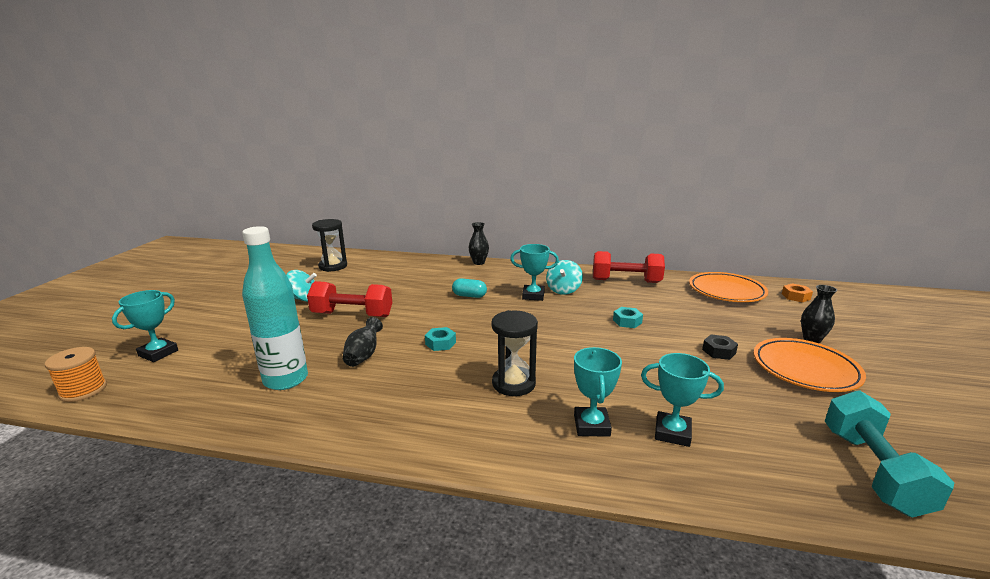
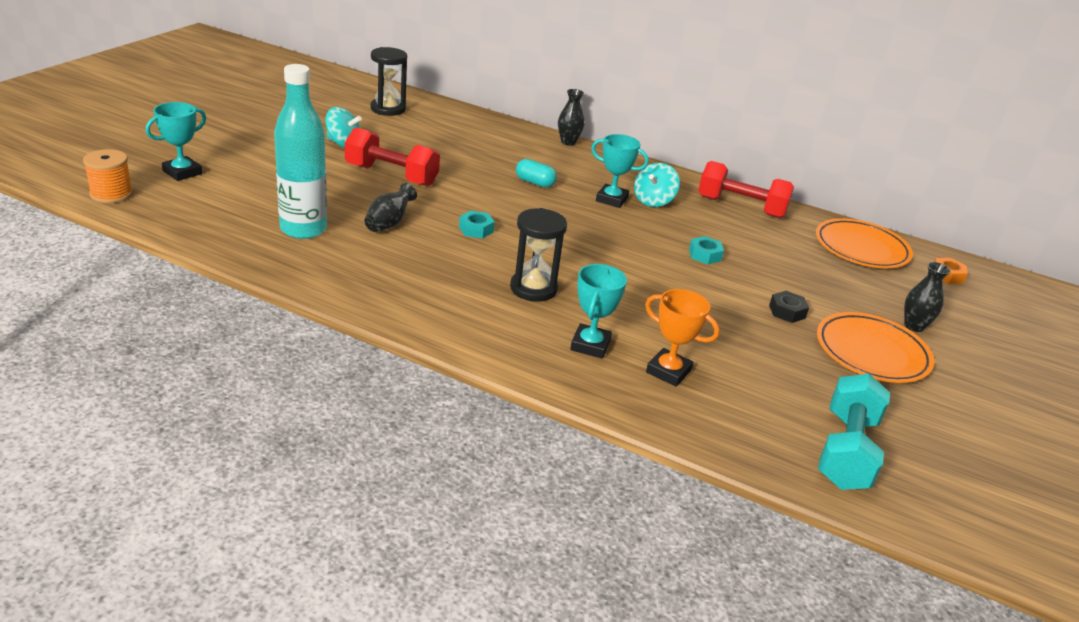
camera: 10 degrees right, 10 degrees up
turquoise trophy [641,353,724,447] -> orange trophy [645,289,719,387]

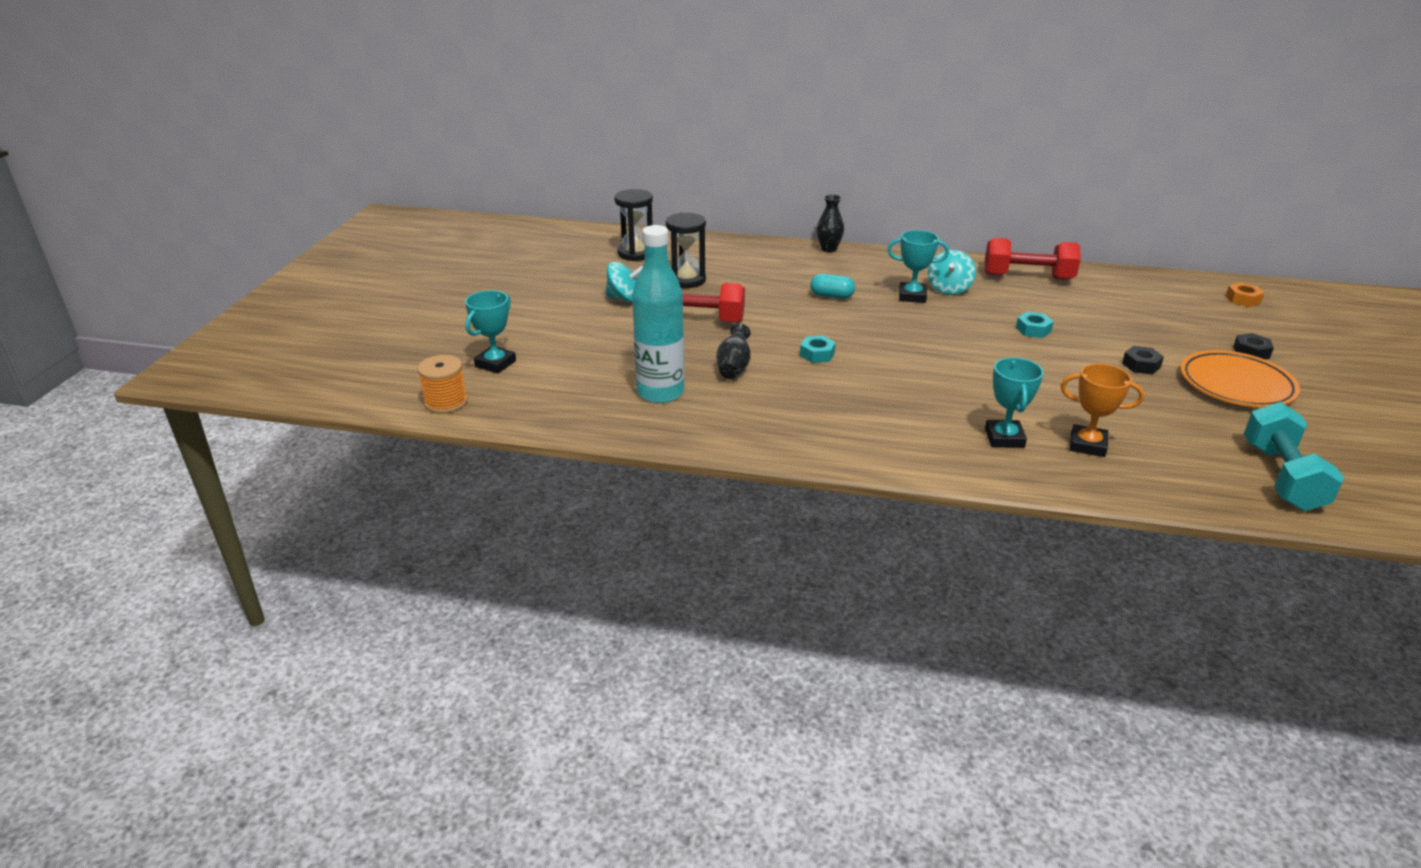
camera: 10 degrees left, 0 degrees up
black hourglass [510,208,567,301] -> black hourglass moved to [666,212,706,288]
orange plate [816,218,913,268] -> none
black vase [904,262,951,332] -> black nut [1233,333,1274,359]

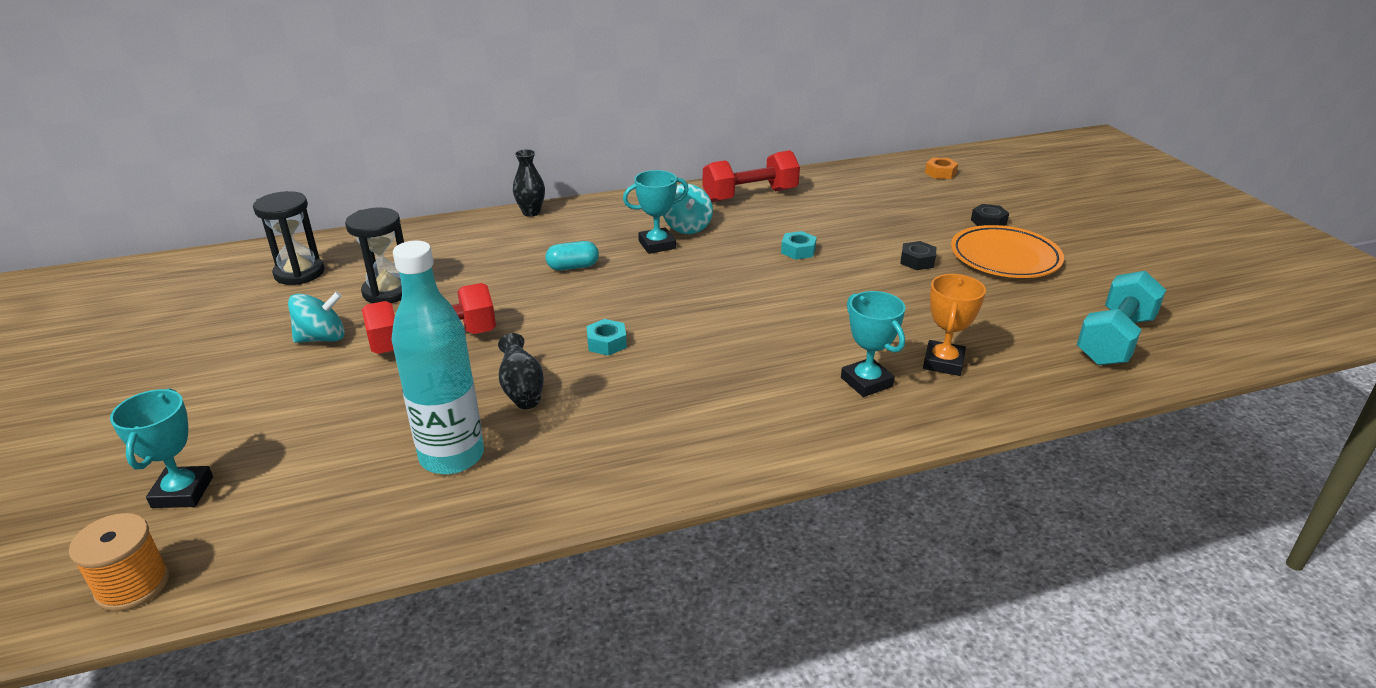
camera: 30 degrees left, 0 degrees up
orange trophy [1061,364,1144,457] -> orange trophy turned 60 degrees counterclockwise [923,274,986,376]
turquoise dumbbell [1244,402,1344,511] -> turquoise dumbbell turned 60 degrees clockwise [1077,271,1166,365]

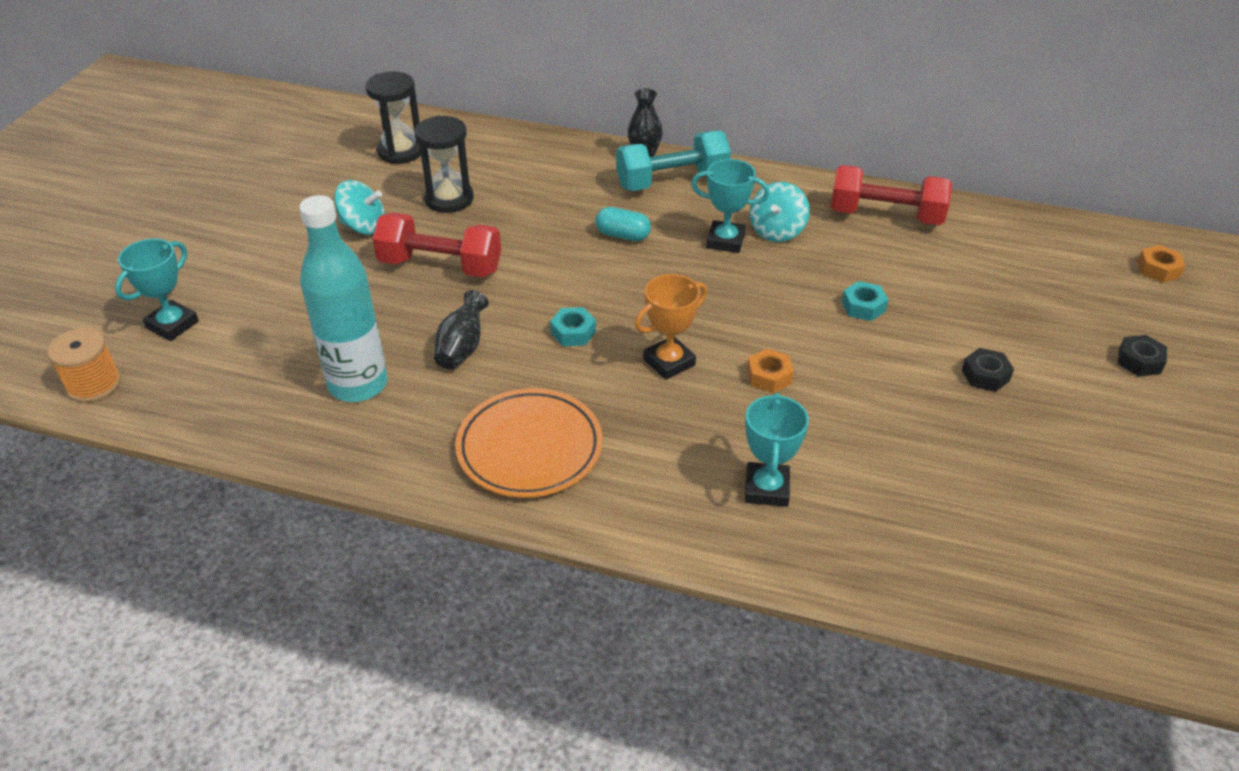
camera: 35 degrees right, 10 degrees up
orange trophy [923,274,986,376] -> orange trophy moved to [635,274,707,380]
orange plate [951,225,1064,278] -> orange plate moved to [455,388,602,498]
turquoise dumbbell [1077,271,1166,365] -> turquoise dumbbell moved to [616,131,731,191]
none -> orange nut [747,349,794,393]

